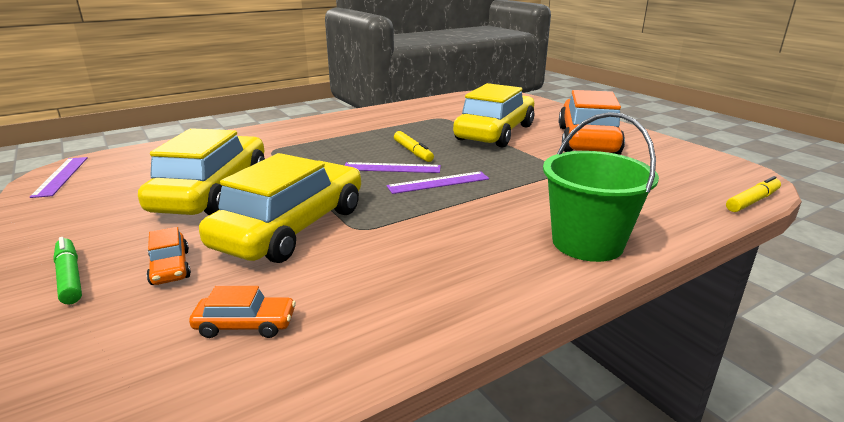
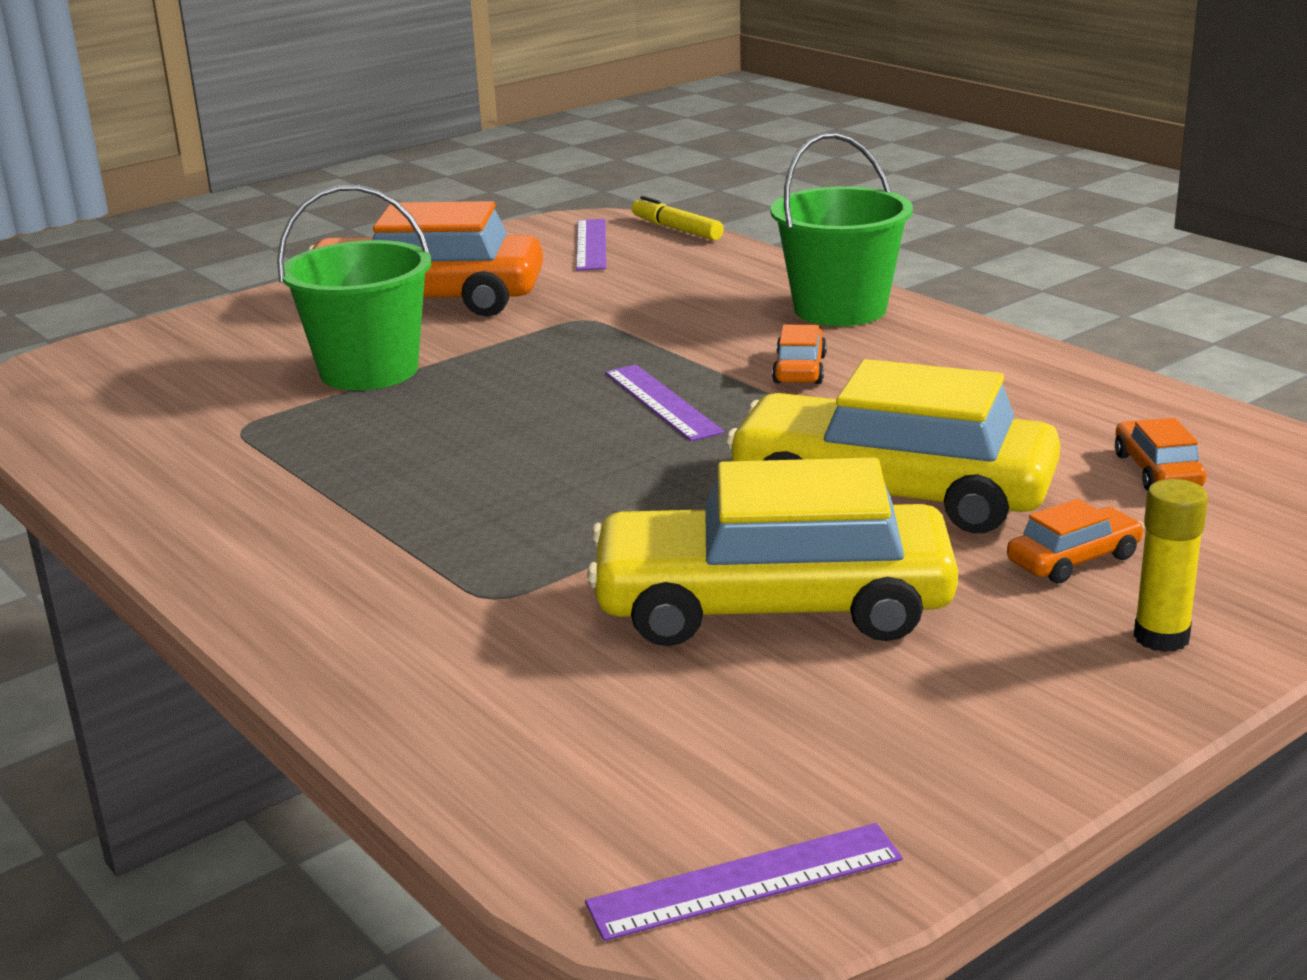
camera: 95 degrees left, 0 degrees up
green marker [53,237,82,305] -> yellow glue stick [1134,479,1208,652]
purple ruler [344,162,441,173] -> purple ruler moved to [576,219,606,271]
yellow marker [394,131,434,162] -> none
yellow car [453,83,534,148] -> green bucket [277,185,431,390]
none -> orange car [772,325,827,384]

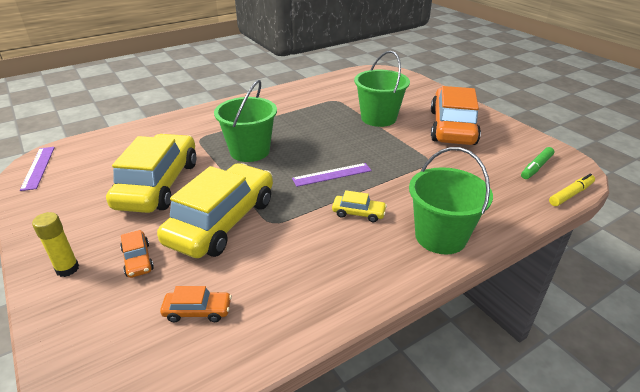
camera: 95 degrees right, 10 degrees up
purple ruler [576,219,606,271] -> green marker [521,147,554,179]
orange car [772,325,827,384] -> yellow car [332,190,387,222]
none -> green bucket [214,80,277,162]

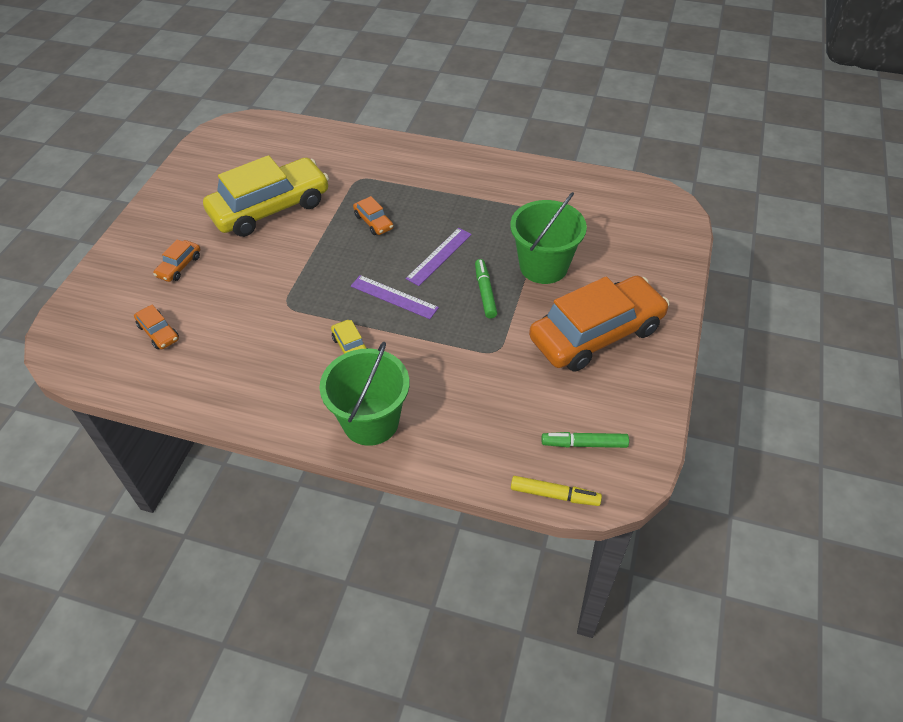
camera: 50 degrees right, 15 degrees up
purple ruler [20,147,55,191] -> purple ruler moved to [406,228,472,286]
yellow glue stick [32,212,79,277] -> none
yellow car [157,163,273,258] -> none
green bucket [214,80,277,162] -> orange car [353,196,393,235]
none -> green marker [475,259,497,319]

